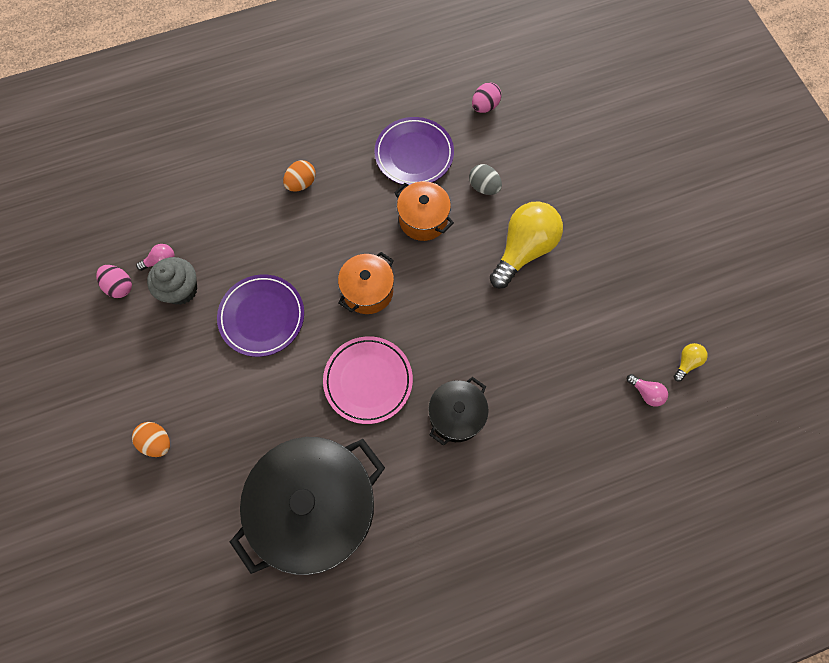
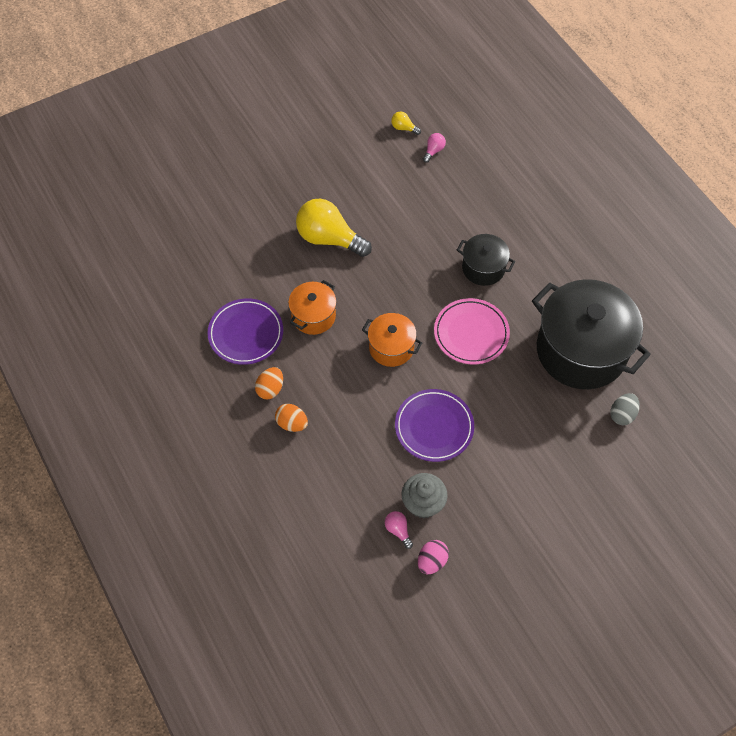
camera: 100 degrees left, 10 degrees down
orange egg [132,422,170,457] -> orange egg moved to [255,367,283,400]
grey egg [469,164,502,195] -> grey egg moved to [610,393,640,425]
pink egg [472,82,502,113] -> none

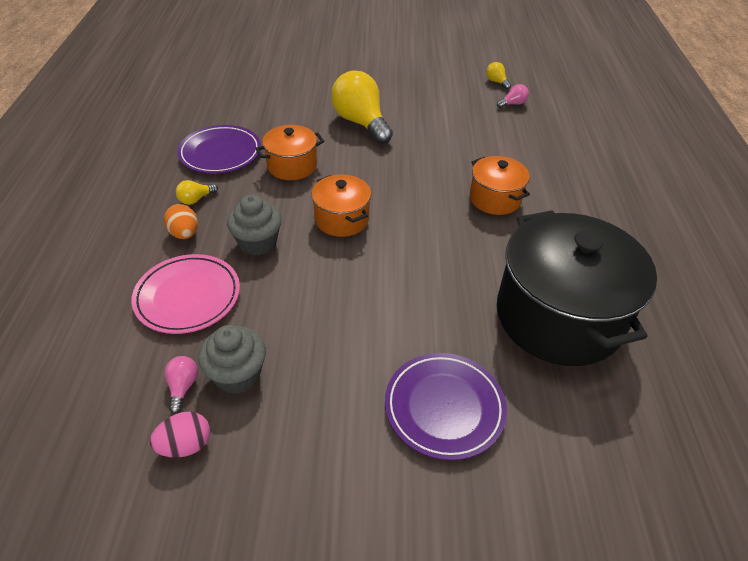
camera: 30 degrees right, 15 degrees down
orange egg [255,367,283,400] -> yellow light bulb [176,180,218,205]
purple plate [395,389,474,462] -> purple plate moved to [385,353,507,460]
pink plate [434,298,510,364] -> pink plate moved to [131,254,240,334]
black pot [457,234,515,286] -> orange pot [470,156,530,215]
grey egg [610,393,640,425] -> none
none -> grey cupcake [227,194,282,255]

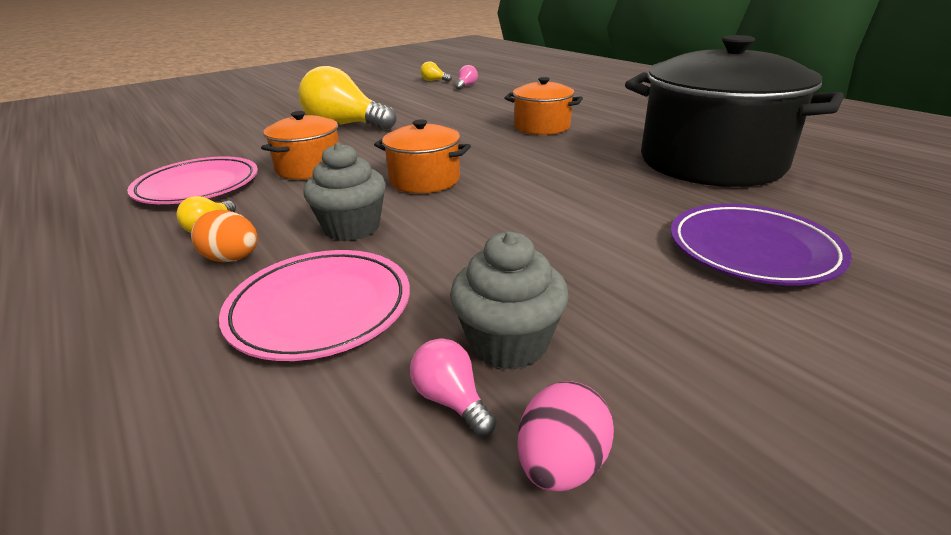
camera: 35 degrees left, 15 degrees down
purple plate [177,125,261,174] -> pink plate [127,156,258,204]

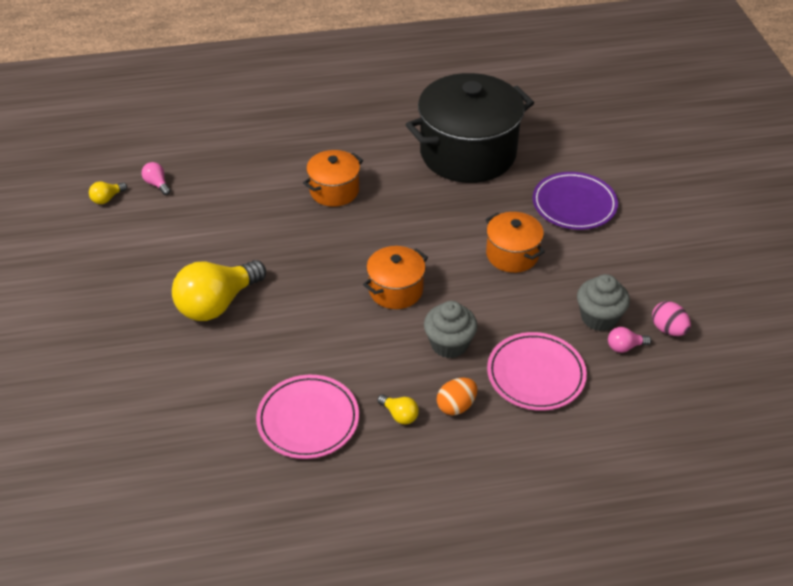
camera: 65 degrees left, 15 degrees up
orange pot [261,111,340,179] -> orange pot moved to [485,212,545,273]

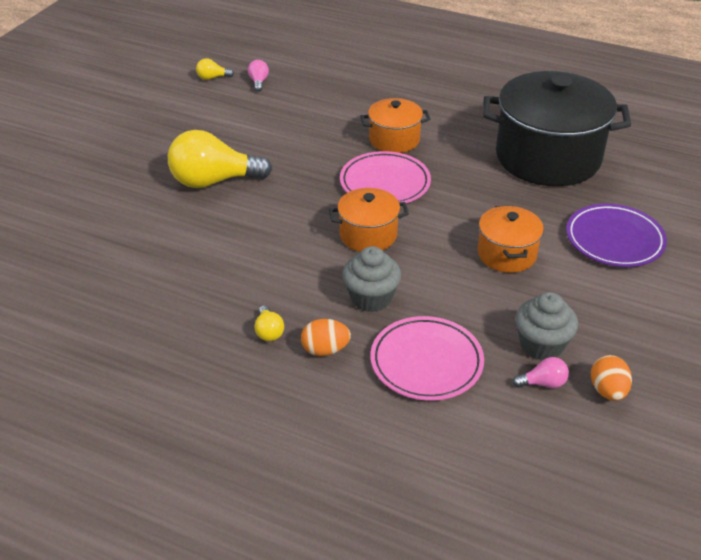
camera: 35 degrees right, 5 degrees down
pink plate [256,375,359,459] -> pink plate moved to [340,151,431,203]
pink light bulb [608,327,651,353] -> pink light bulb turned 150 degrees clockwise [513,357,569,388]
pink egg [652,301,691,336] -> orange egg [591,355,632,401]

